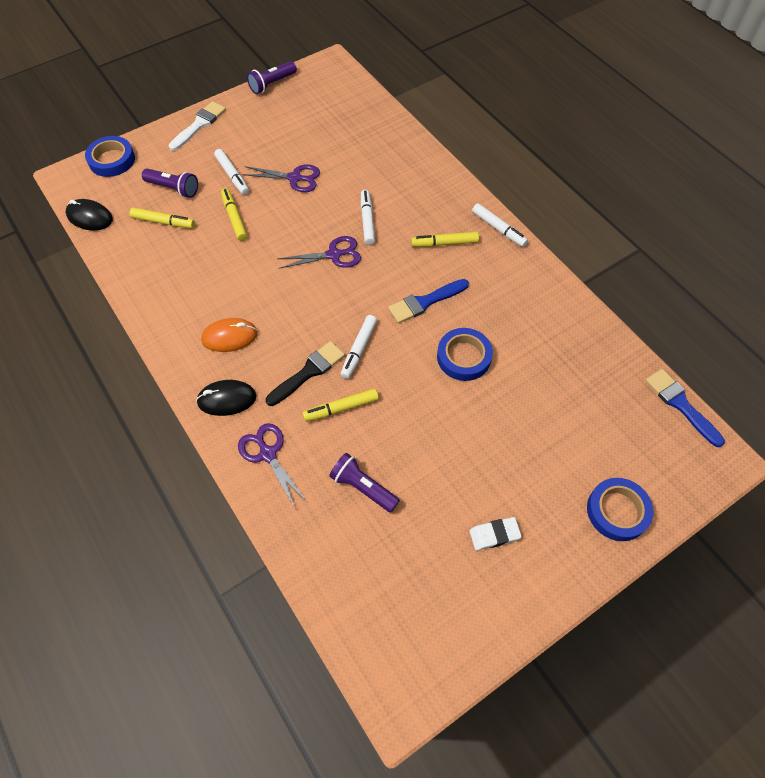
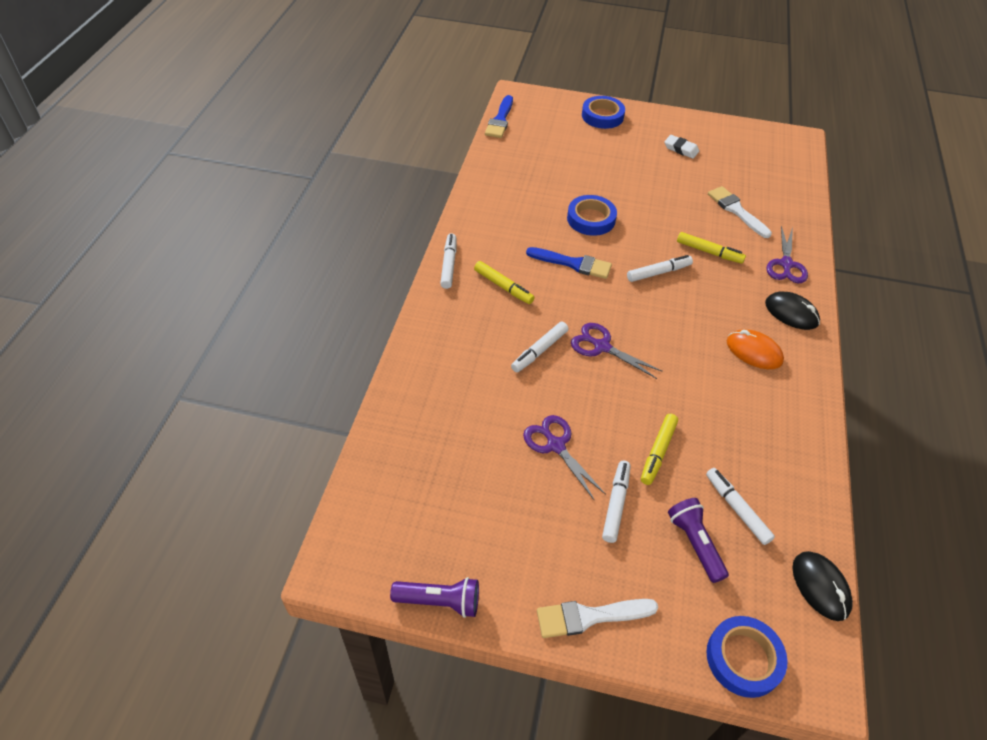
camera: 135 degrees left, 10 degrees down
yellow marker [129,208,195,228] -> white marker [706,468,775,545]
black brush [266,341,345,406] -> none
purple flashlight [329,453,400,513] -> white brush [708,186,772,238]

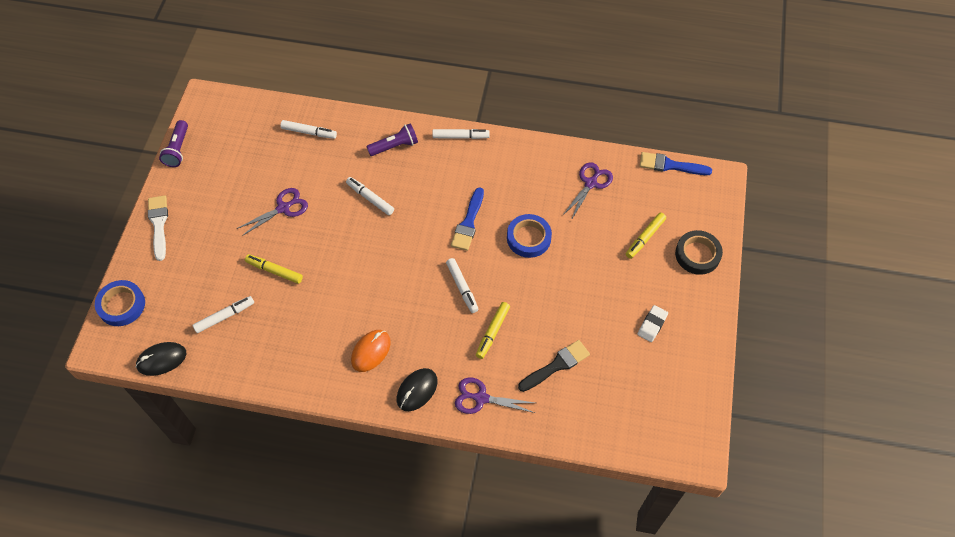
camera: 90 degrees right, 10 degrees up
yellow marker [474,261,535,304] -> yellow marker moved to [626,212,666,259]
purple scissors [571,323,662,379] -> purple scissors moved to [563,162,613,220]
blue tape [582,96,625,129] -> black tape [675,230,723,275]
white marker [602,461,630,543] -> white marker moved to [280,120,337,139]
purple flashlight [668,498,729,583] -> purple flashlight moved to [366,123,418,156]
white brush [708,186,772,238] -> black brush [518,340,590,392]

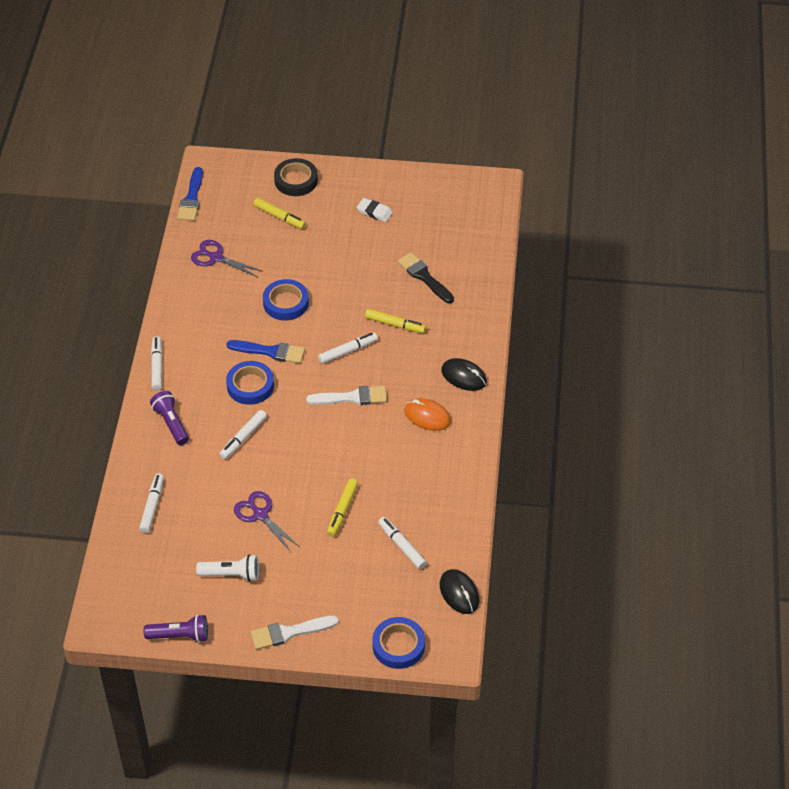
camera: 95 degrees left, 10 degrees down
purple scissors [455,377,535,414] -> none
none -> white flashlight [196,554,259,582]
none -> blue tape [226,361,274,405]
none -> white brush [306,386,387,405]

